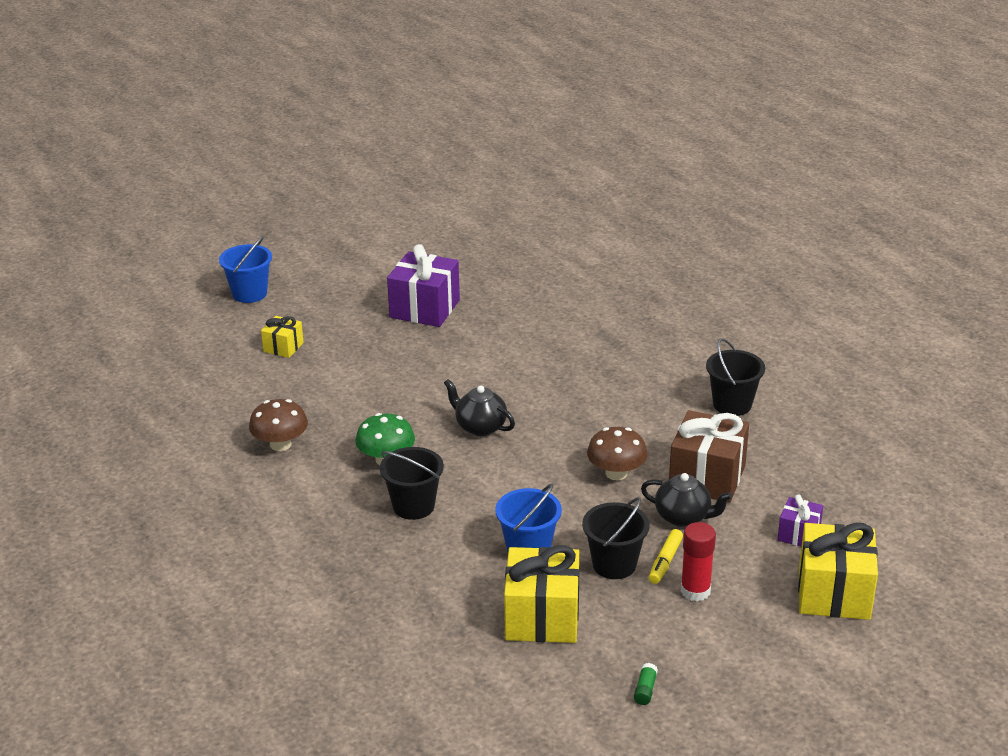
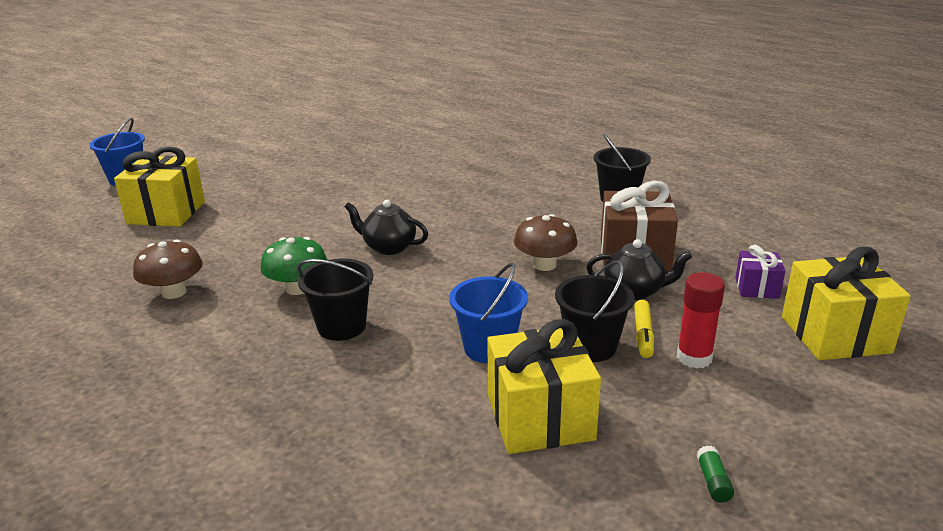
camera: 15 degrees left, 5 degrees down
yellow gift [261,316,304,358] -> yellow gift [114,146,205,227], size x1.89
purple gift [387,244,460,327] -> none

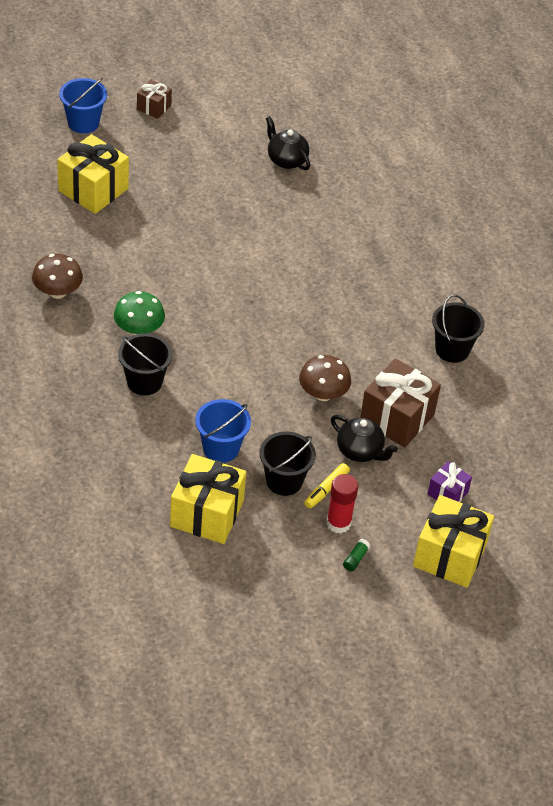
camera: 25 degrees right, 20 degrees up
black teapot [344,200,428,255] -> black teapot moved to [266,116,310,170]
green glue stick [696,446,734,503] -> green glue stick moved to [343,539,370,572]
none -> brown gift [137,80,172,119]

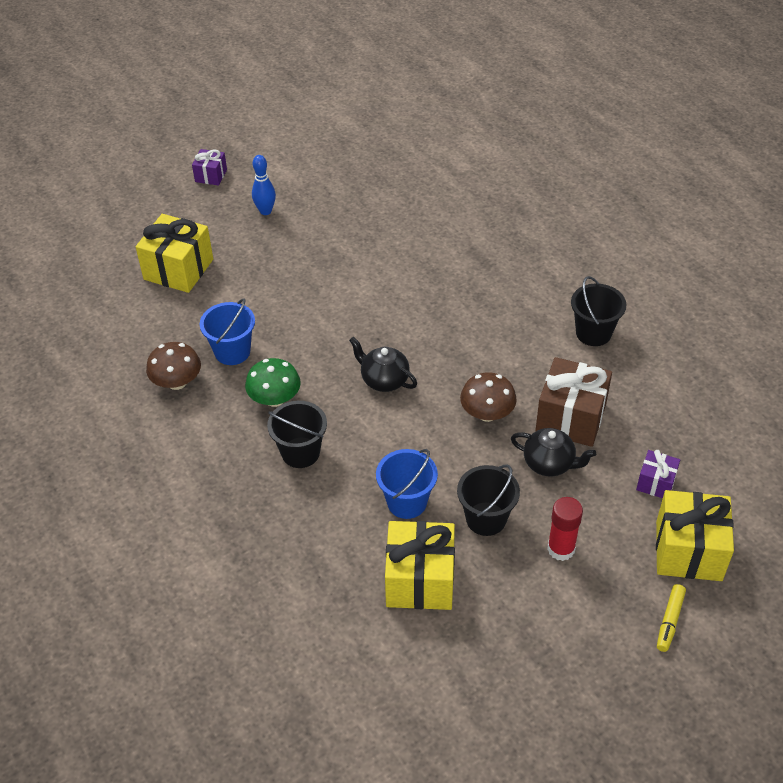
camera: 10 degrees left, 0 degrees up
blue bucket [59,78,107,133] -> blue bucket moved to [200,298,255,365]
brown gift [137,80,172,119] -> purple gift [192,149,227,186]
black teapot [266,116,310,170] -> black teapot moved to [349,337,417,392]
yellow marker [304,463,350,509] -> yellow marker moved to [657,584,686,652]
green glue stick [343,539,370,572] -> none
none -> blue bowling pin [252,155,276,215]

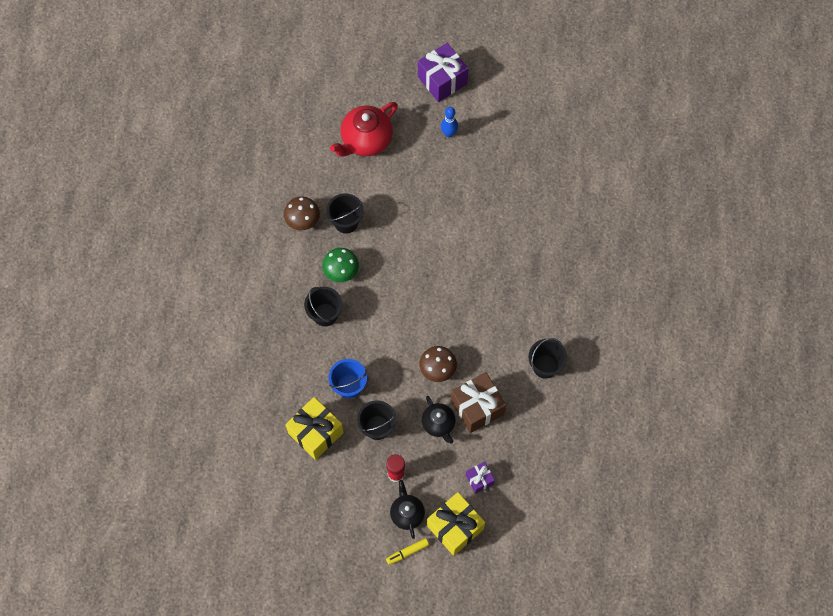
camera: 40 degrees right, 20 degrees up
yellow gift [136,214,213,293] -> red teapot [330,102,398,157]
purple gift [192,149,227,186] -> purple gift [418,43,468,102], size x1.89
blue bucket [200,298,255,365] -> black bucket [326,193,364,234]
black teapot [349,337,417,392] -> black teapot moved to [390,480,425,539]

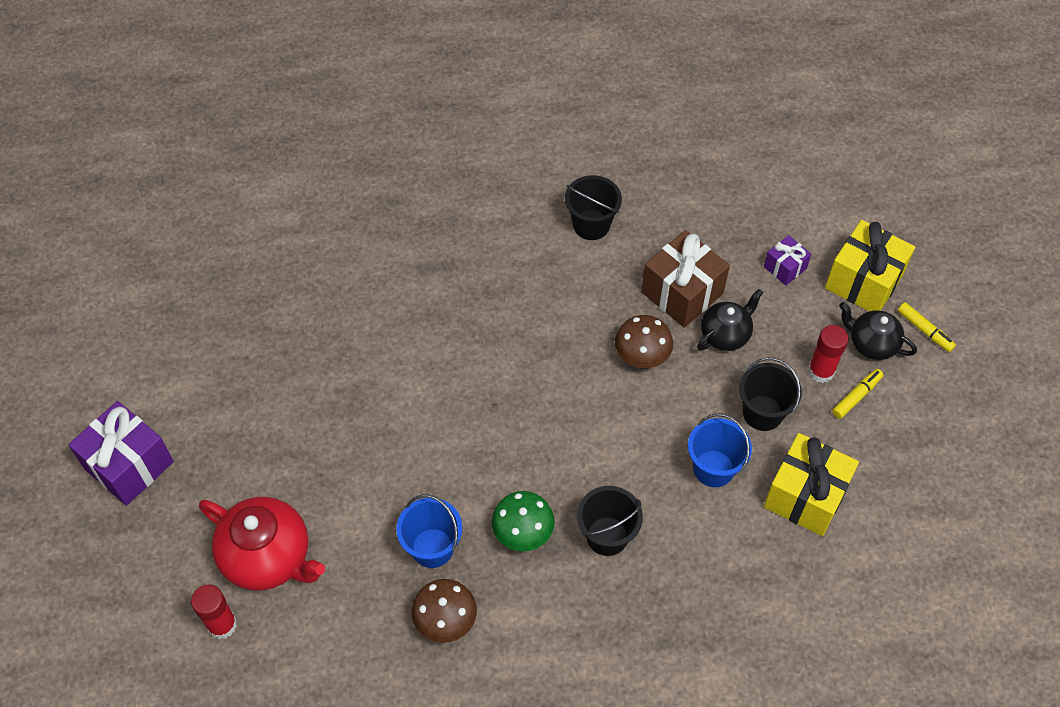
camera: 105 degrees left, 10 degrees down
black bucket [326,193,364,234] -> blue bucket [396,494,462,568]
black teapot [390,480,425,539] -> black teapot turned 60 degrees clockwise [839,302,917,360]
blue bowling pin [441,107,458,137] -> none
none -> red glue stick [191,585,237,639]
none -> yellow marker [832,369,883,419]

